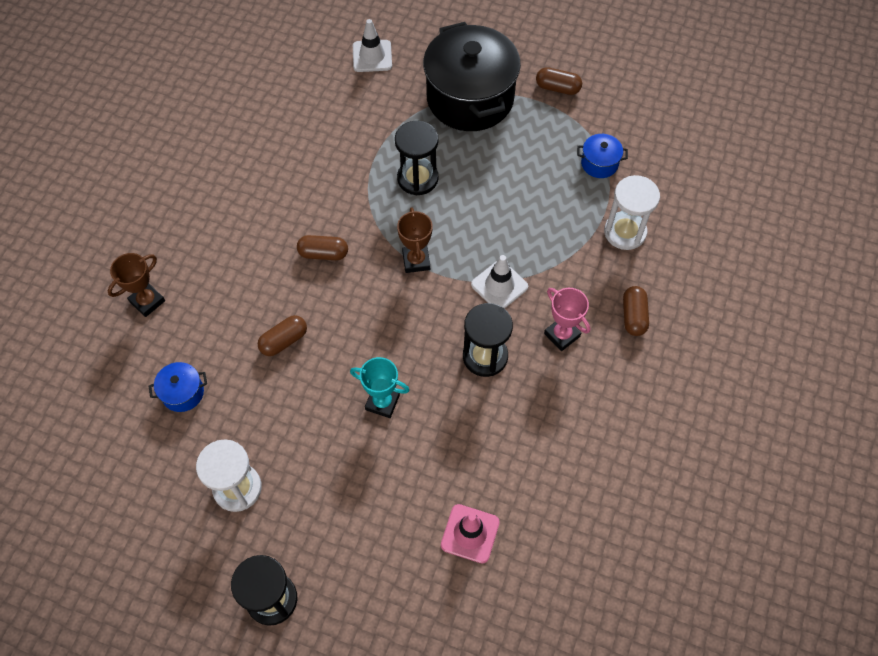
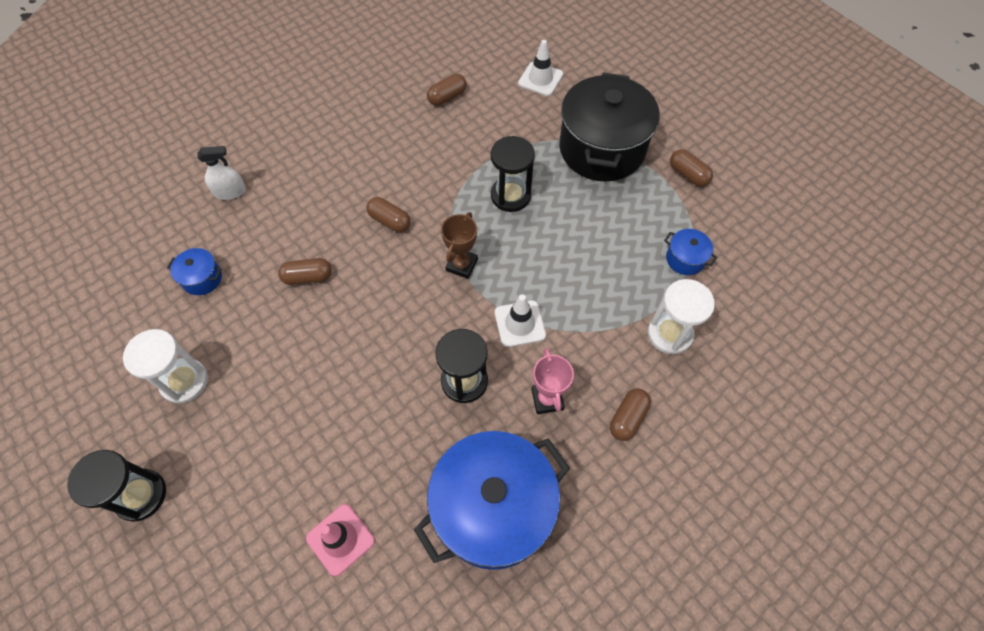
camera: 30 degrees right, 0 degrees up
brown trophy [108,253,165,317] -> white spray bottle [197,146,246,200]
turquoise trophy [350,357,410,418] -> none
none -> blue pot [414,431,570,570]
none -> brown capsule [427,74,467,106]

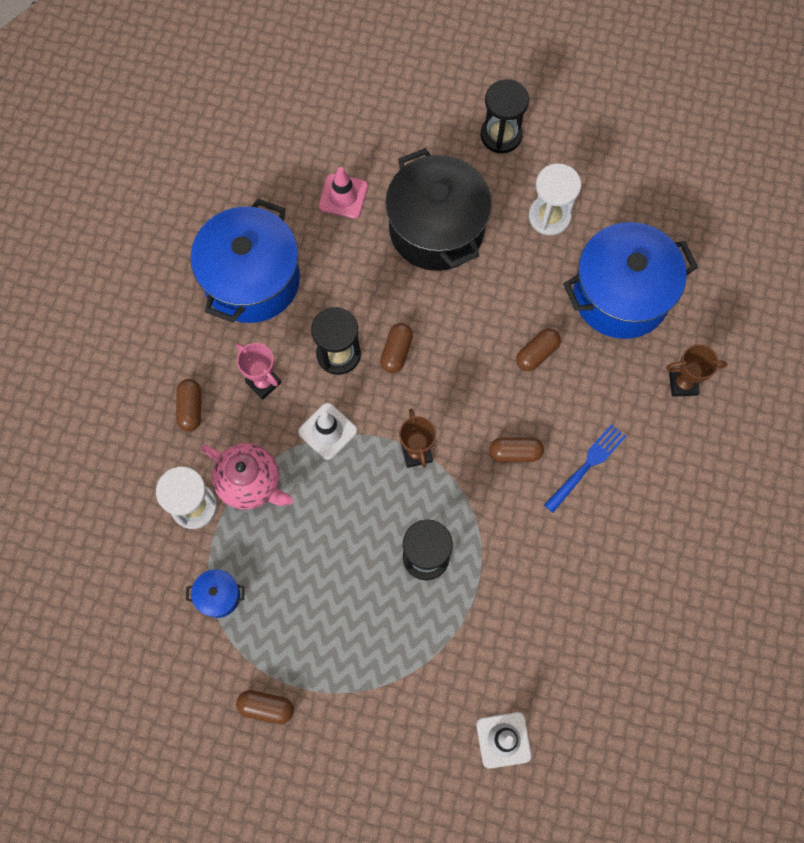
camera: 145 degrees right, 10 degrees up
blue pot [167,248,222,295] -> blue pot [563,222,698,339], size x2.42
white spray bottle [197,146,246,200] -> brown trophy [666,344,727,397]
brown capsule [427,74,467,106] -> brown capsule moved to [380,323,413,373]
black pot [559,72,660,182] -> black pot moved to [385,148,492,271]
none -> pink teapot [201,443,293,510]
none -> blue fork [544,424,626,513]

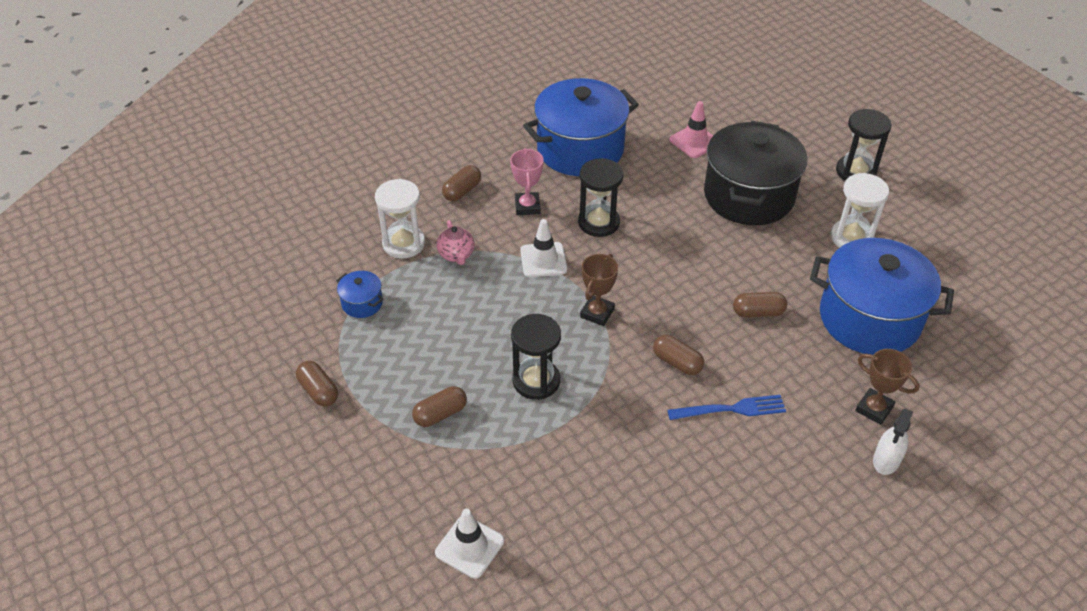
camera: 40 degrees right, 25 degrees down
pink teapot [201,443,293,510] -> pink teapot [437,220,475,265], size x0.61
brown capsule [380,323,413,373] -> brown capsule moved to [412,386,467,427]
none -> white spray bottle [873,409,913,475]

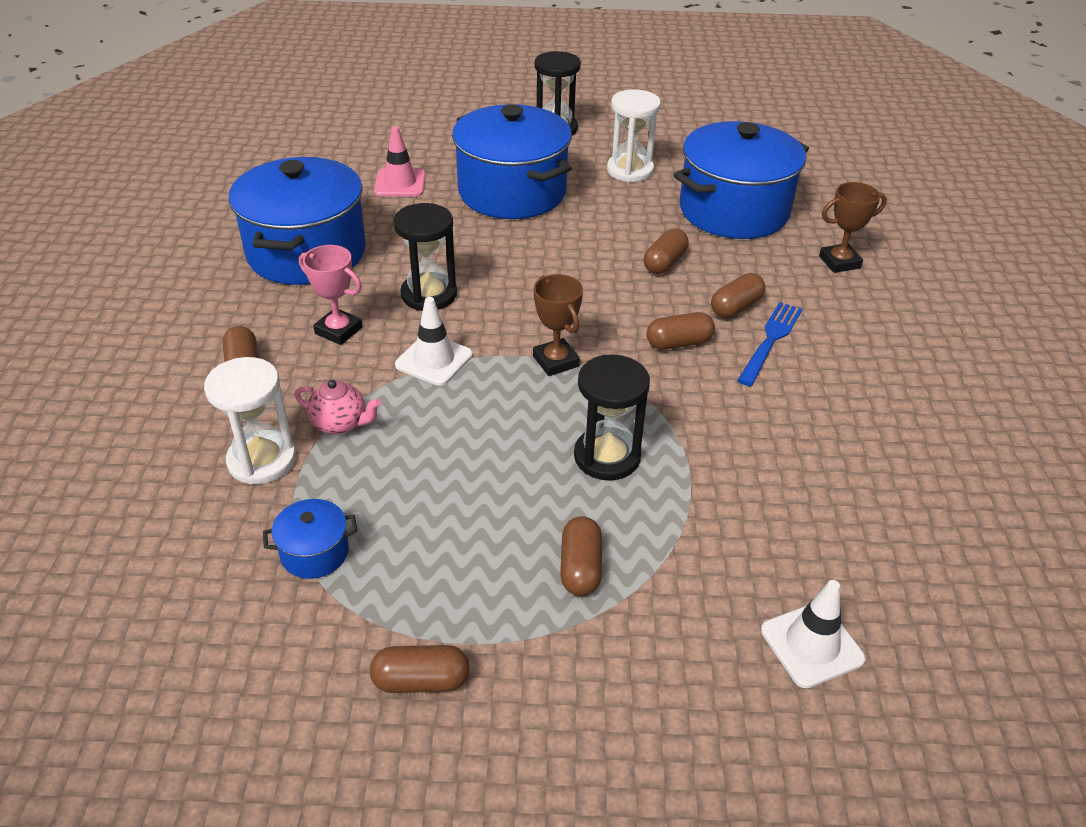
camera: 55 degrees left, 5 degrees down
black pot [704,121,807,225] -> blue pot [452,104,572,219]
white spray bottle [873,409,913,475] -> none
none -> brown capsule [711,273,765,318]

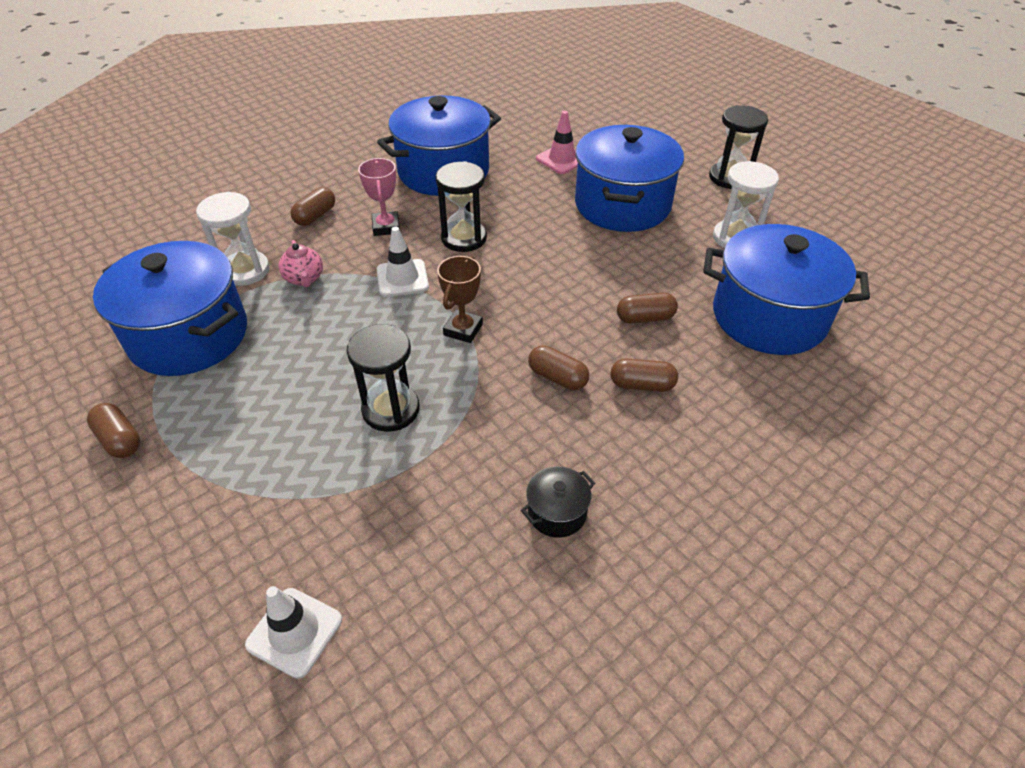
camera: 50 degrees right, 5 degrees up
blue pot [263,499,357,579] -> blue pot [93,241,247,376], size x2.42
brown capsule [560,516,602,596] -> none
blue fork [737,302,802,386] -> none
brown trophy [819,182,887,273] -> none
none -> black pot [521,466,595,538]

